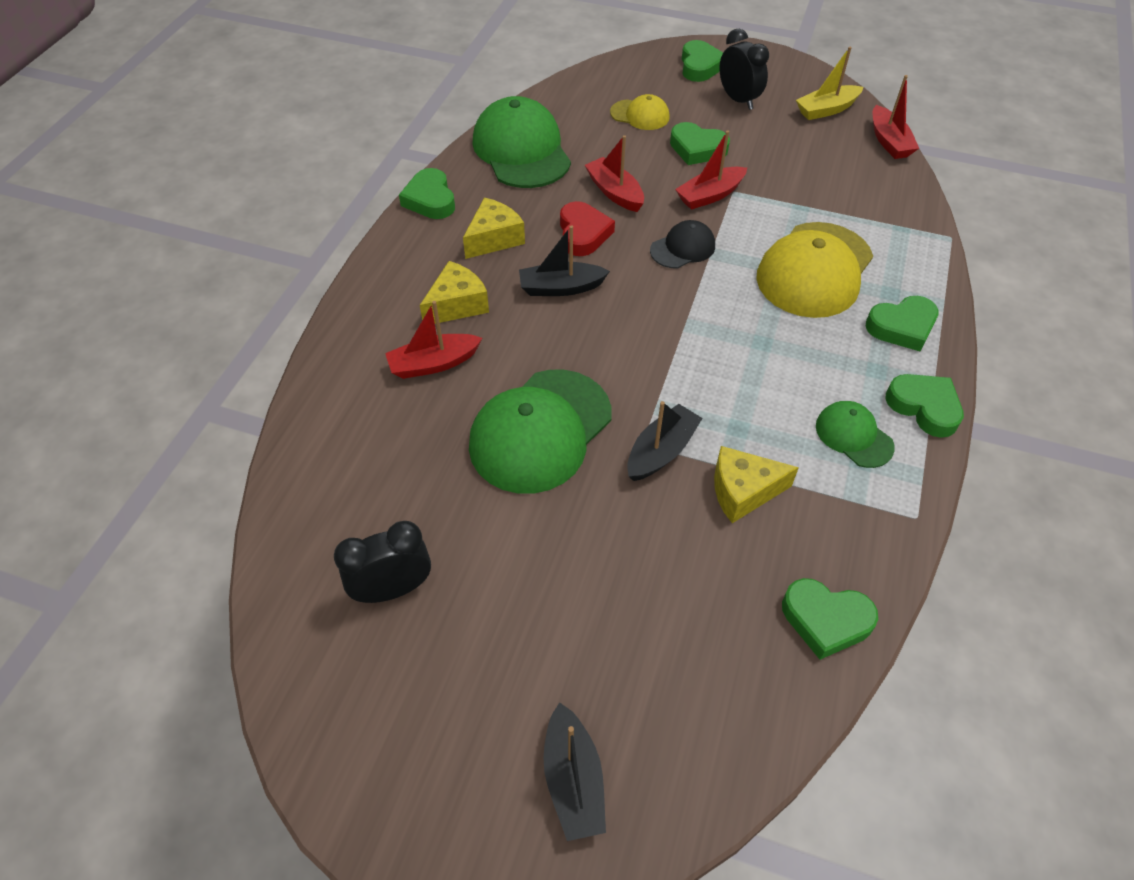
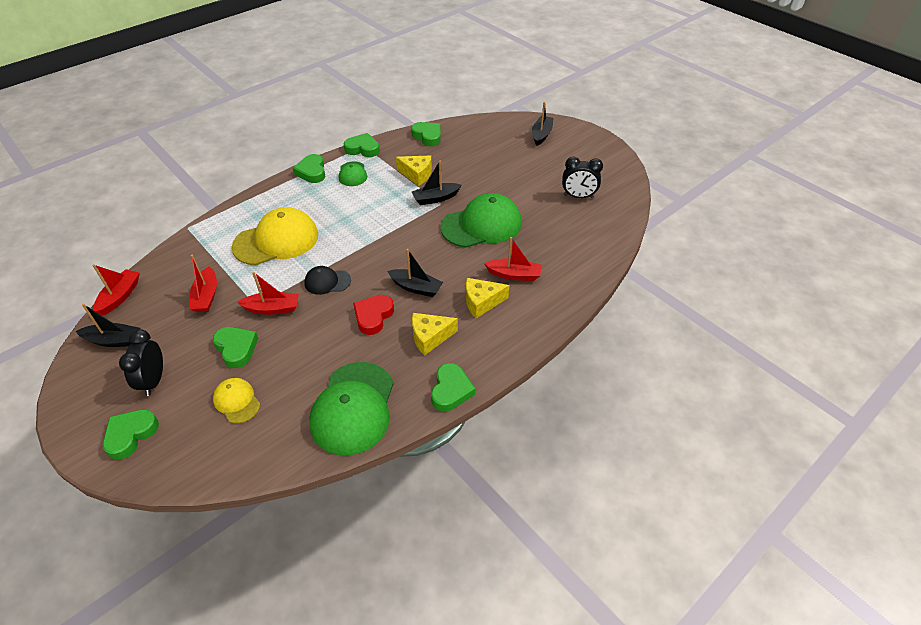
camera: 150 degrees left, 5 degrees down
red boat [585,135,644,212] -> red boat moved to [189,255,217,312]
yellow boat [796,47,863,120] -> black boat [76,304,140,347]
green heart [866,296,939,351] -> green heart moved to [344,133,380,157]

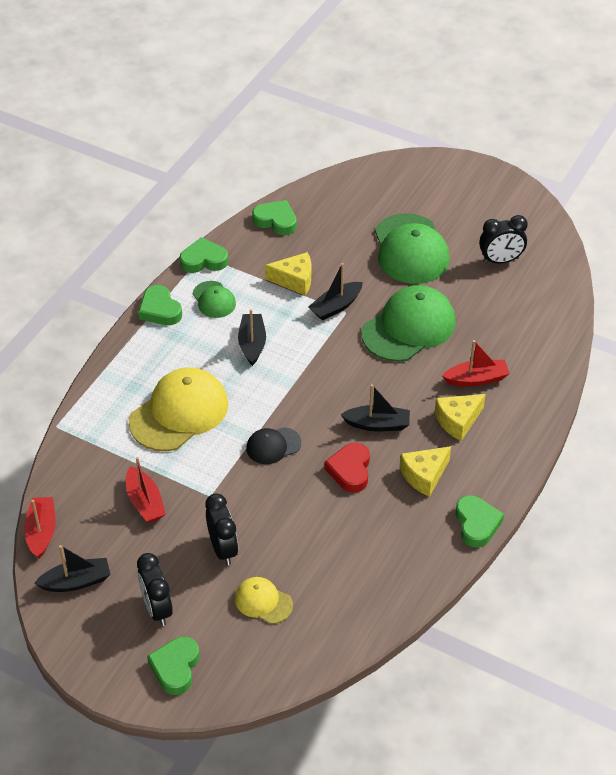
camera: 20 degrees left, 0 degrees up
green heart [213,327,258,368] -> black clock [206,493,238,565]
red boat [237,272,299,315] -> none
green cap [309,362,394,455] -> green cap moved to [375,213,450,284]
black boat [532,102,553,146] -> black boat moved to [238,309,266,366]

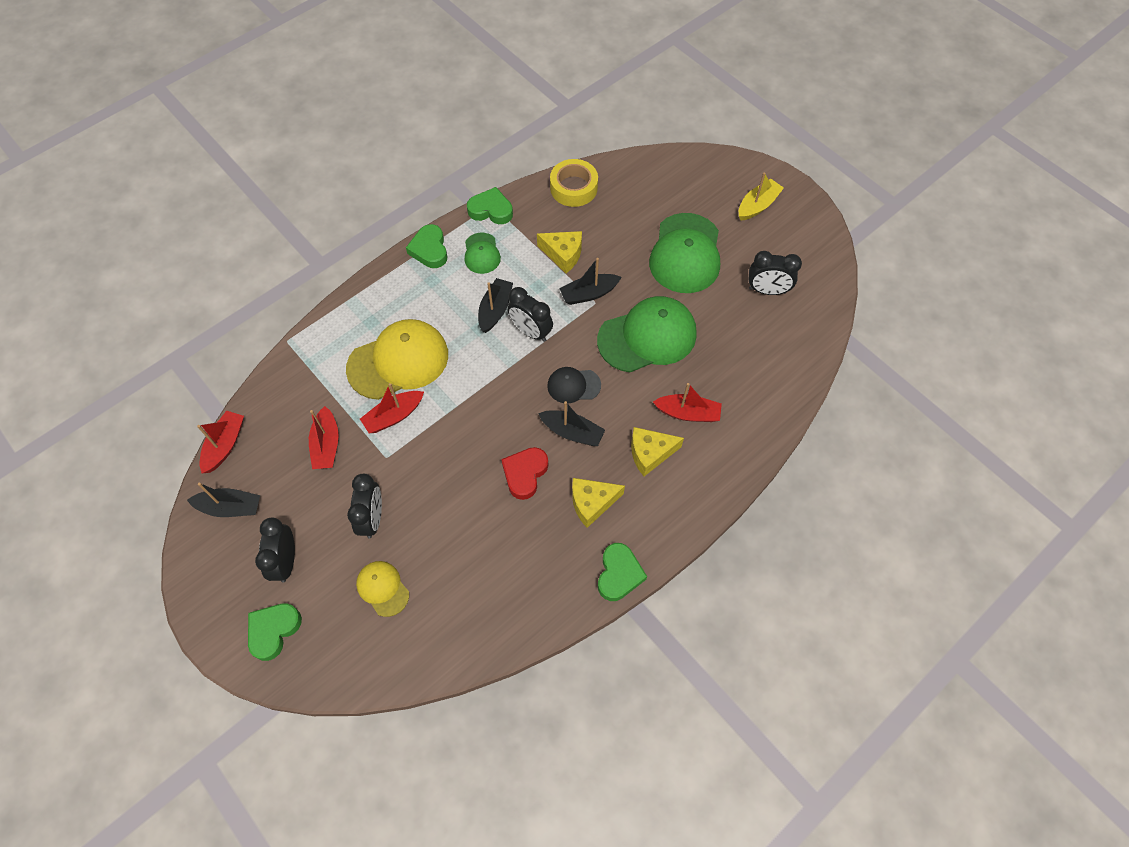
camera: 20 degrees right, 15 degrees up
black cap [246,427,301,464] -> black cap moved to [547,367,601,404]
green heart [252,200,297,235] -> yellow tape [550,159,598,207]
none -> red boat [360,383,424,433]
none -> black clock [507,287,553,342]
none -> yellow boat [739,172,784,221]

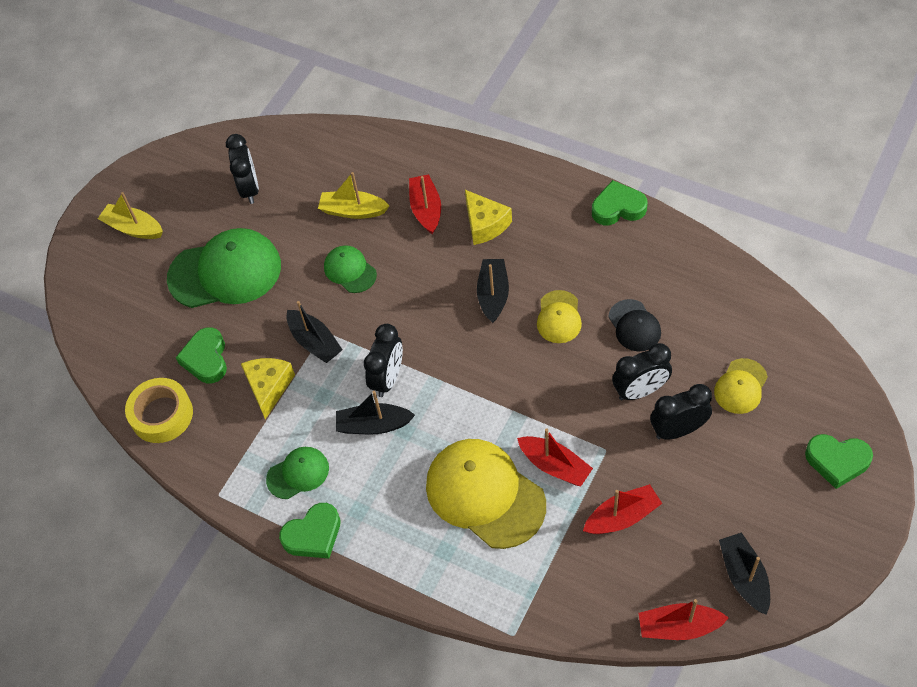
camera: 105 degrees left, 5 degrees down
black clock [255,517,295,582] -> black clock moved to [612,343,672,401]
green heart [467,187,513,224] -> green heart moved to [176,327,227,383]
red heart [501,447,548,500] -> yellow cap [537,290,582,343]
black cap [547,367,601,404] -> black cap moved to [608,299,661,351]
yellow cheese [572,478,625,528] -> none
green cap [597,296,697,373] -> green cap [324,245,377,293], size x0.51
none -> yellow boat [318,172,390,219]

